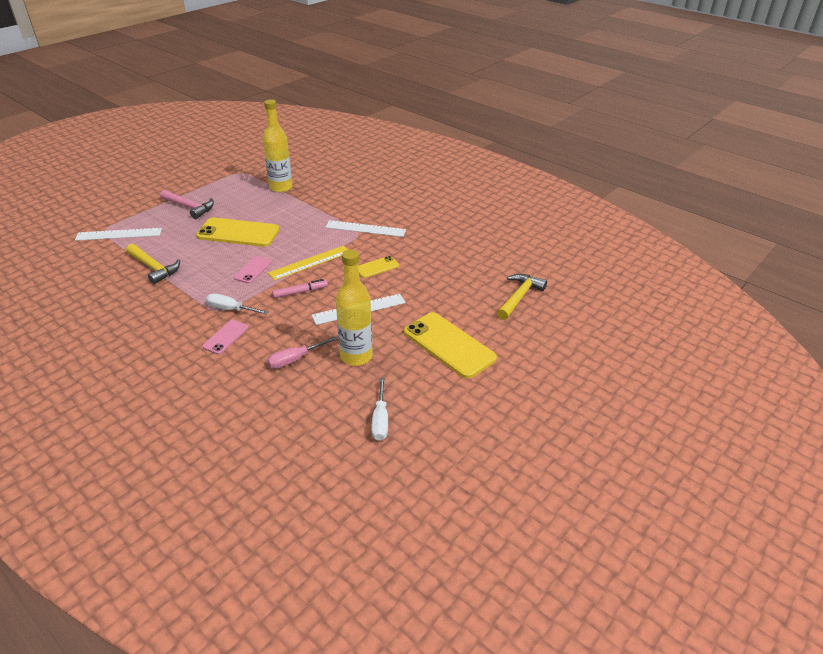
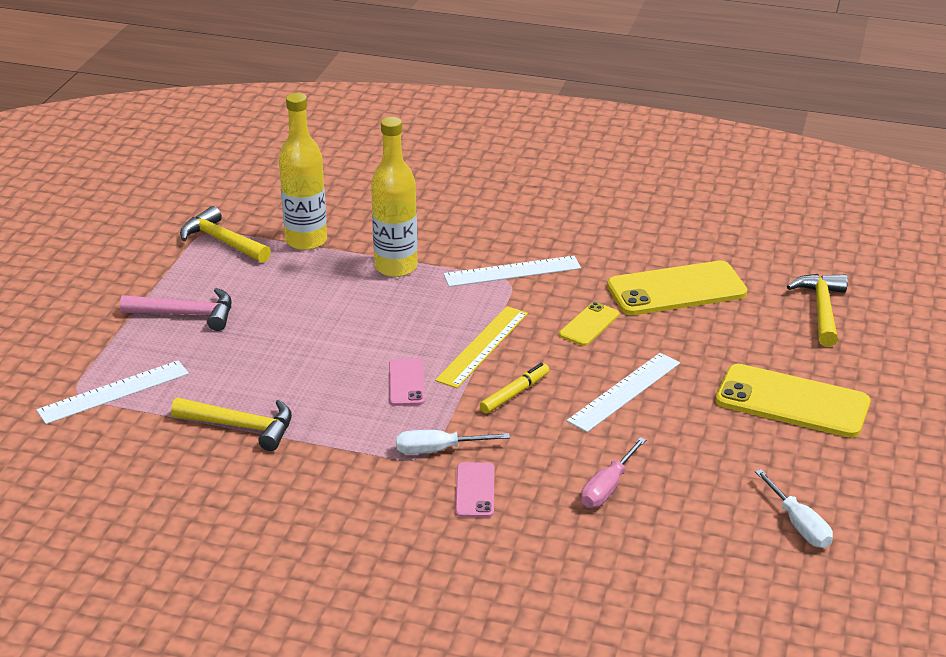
camera: 25 degrees left, 5 degrees down
yellow phone [196,218,280,247] -> yellow phone moved to [607,261,748,315]
pink marker [272,279,328,298] -> yellow marker [480,363,549,414]
yellow bottle [336,249,373,366] -> yellow bottle moved to [371,117,418,277]
none -> yellow hammer [180,206,271,263]

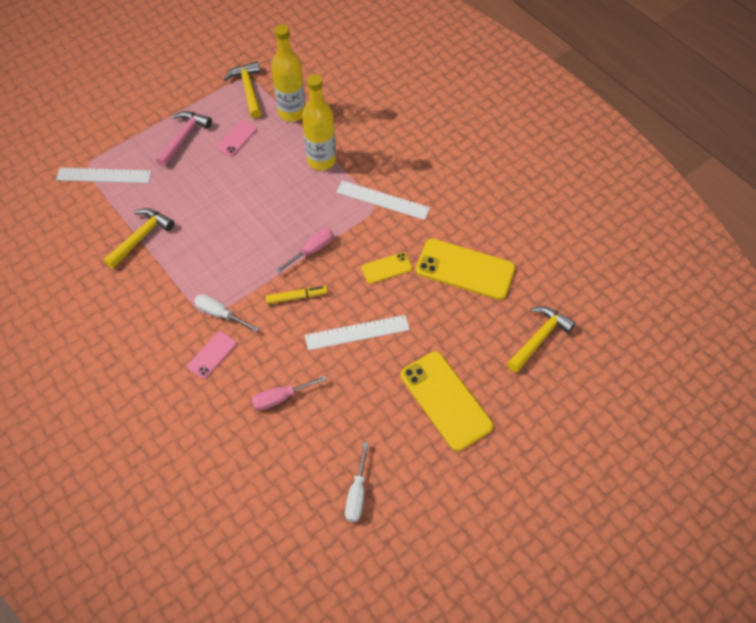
camera: 35 degrees right, 25 degrees up
pink hammer [120,288,232,331] -> pink hammer turned 105 degrees counterclockwise [156,111,212,167]
yellow hammer [171,398,292,451] -> yellow hammer turned 105 degrees counterclockwise [104,208,174,269]
pink phone [389,358,425,406] -> pink phone moved to [217,120,257,156]
yellow ruler [435,306,528,388] -> pink screwdriver [276,229,334,273]

